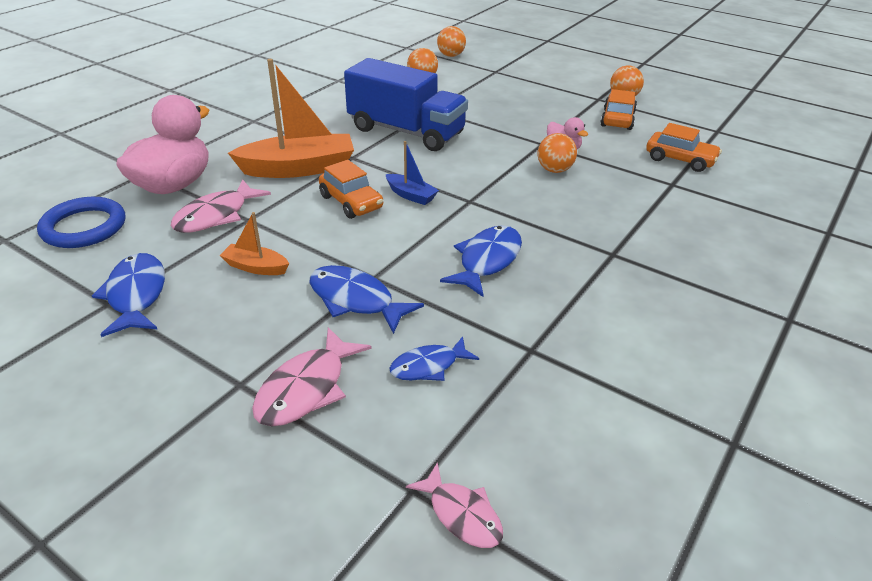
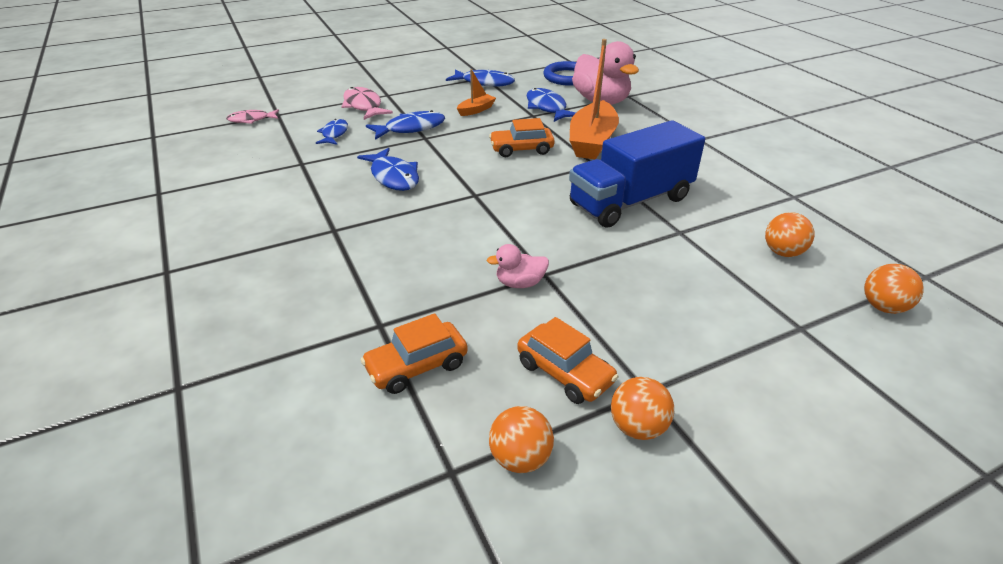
camera: 120 degrees right, 0 degrees up
pink fish [171,180,271,233] -> blue fish [527,88,576,122]
blue boat [386,141,439,205] -> none
orange ball [538,133,577,173] -> orange ball moved to [489,406,554,473]

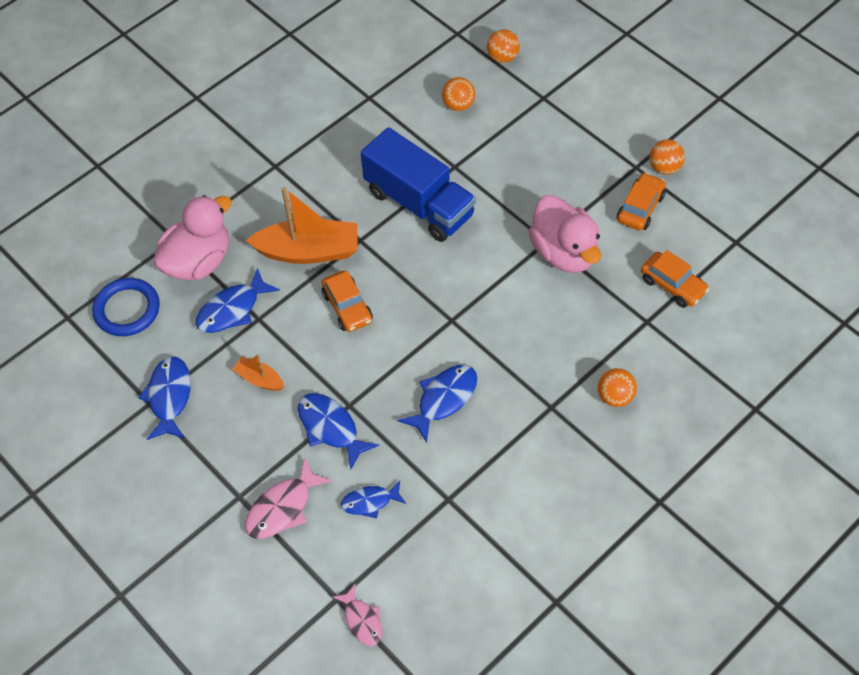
camera: 105 degrees left, 20 degrees up
pink duck [487,244,549,288] -> pink duck [529,195,601,273], size x2.09
orange ball [489,406,554,473] -> orange ball moved to [598,368,637,407]

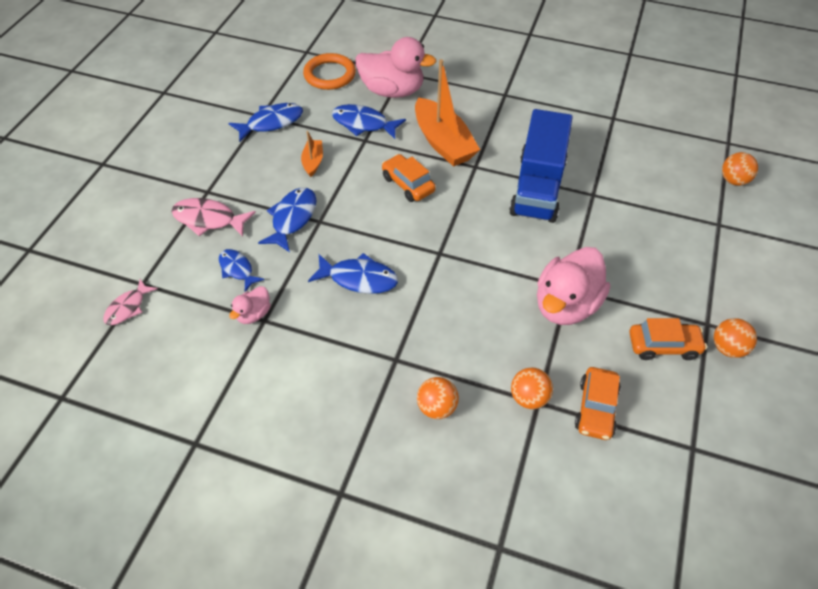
camera: 60 degrees right, 5 degrees down
blue ring [92,278,160,336] -> orange ring [303,53,356,90]
orange car [322,271,373,332] -> orange car turned 105 degrees clockwise [382,154,436,202]
orange ball [442,77,475,111] -> orange ball moved to [511,367,553,409]
none -> pink duck [229,286,271,324]

